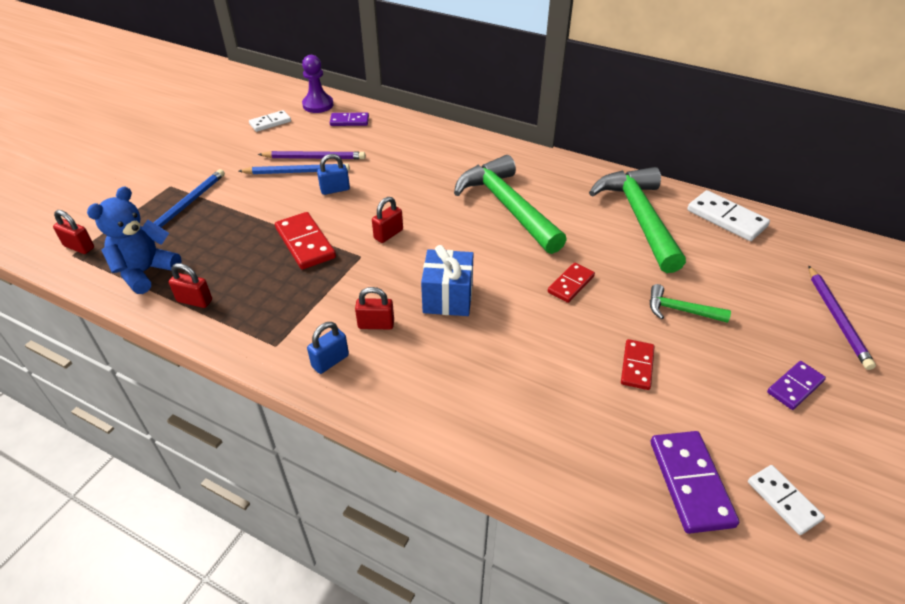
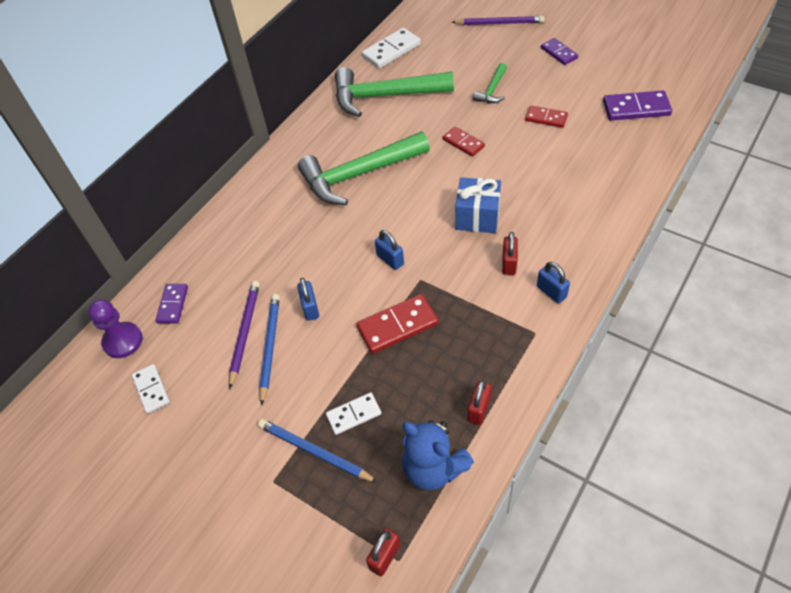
camera: 80 degrees left, 10 degrees up
red padlock [372,197,403,243] -> blue padlock [375,230,404,270]
white domino [748,465,825,535] -> white domino moved to [326,392,382,435]

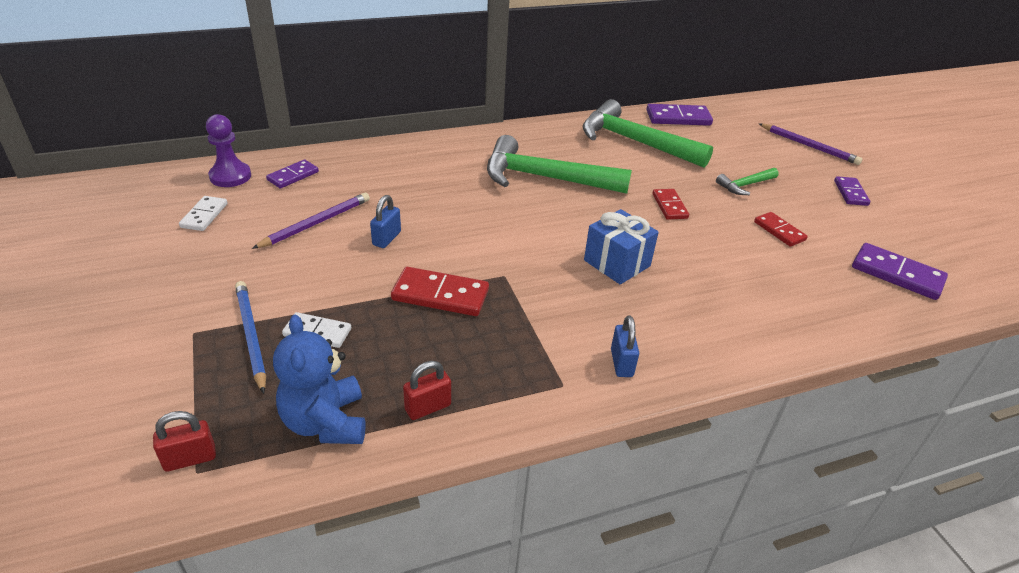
camera: 30 degrees right, 15 degrees down
blue pencil [259,294,280,406] -> none
white domino [362,28,421,68] -> purple domino [647,104,713,126]
blue padlock [375,230,404,270] -> none
red padlock [502,232,518,275] -> none

